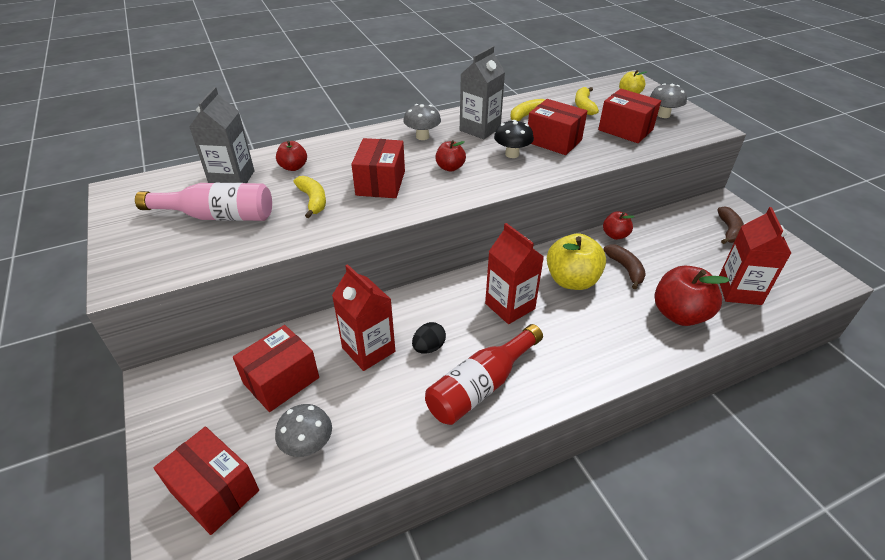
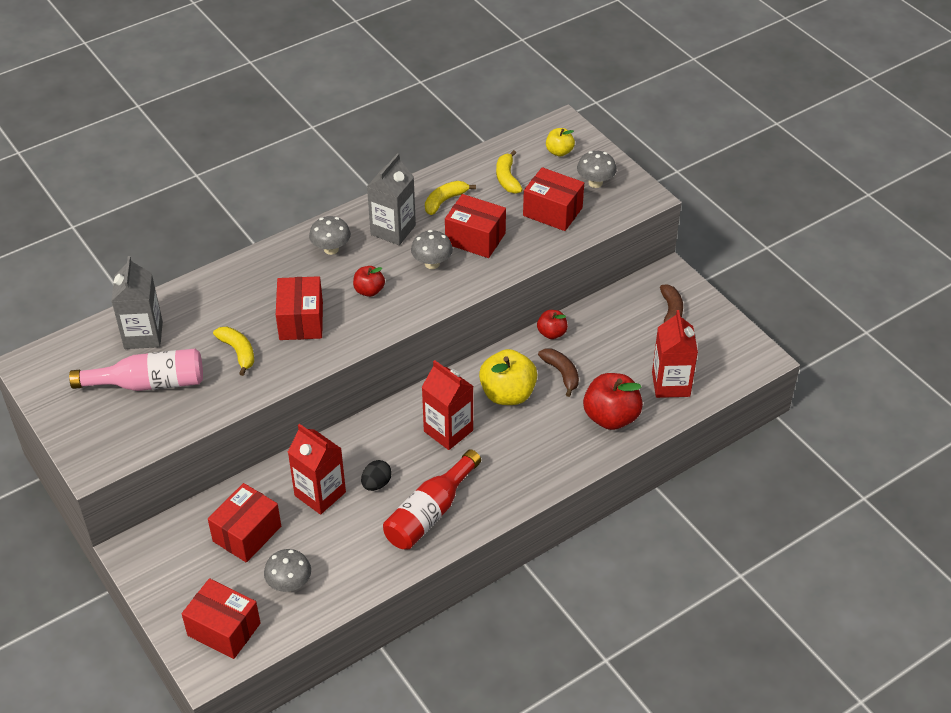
camera: 10 degrees left, 5 degrees up
red apple [276,141,307,171] -> none
black mushroom [494,120,534,158] -> grey mushroom [411,230,453,269]

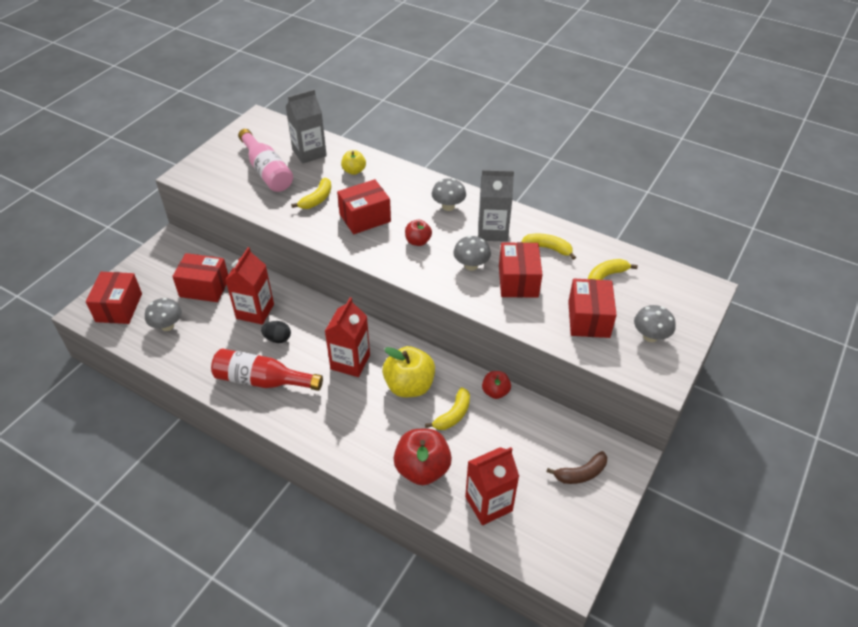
camera: 65 degrees right, 0 degrees up
brown banana [538,349,579,397] -> yellow banana [425,387,470,430]
yellow apple [546,128,575,157] -> yellow apple moved to [341,150,366,175]

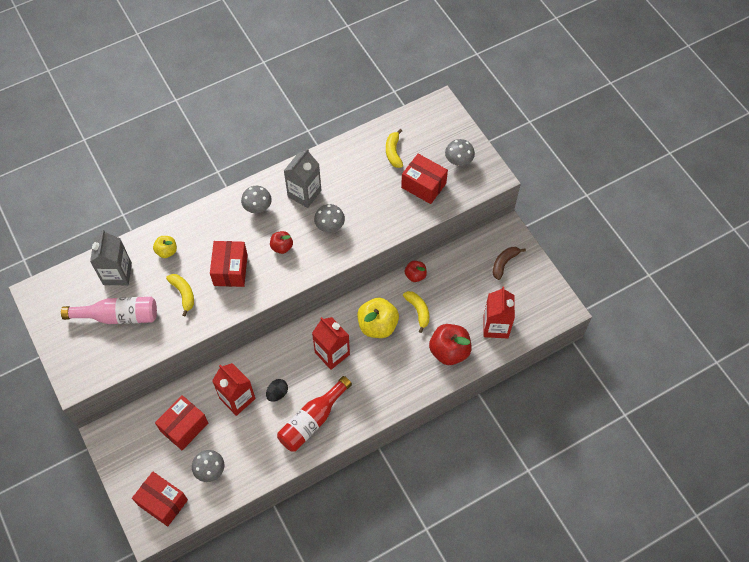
camera: 60 degrees left, 15 degrees up
red box [499,242,542,298] -> none
yellow banana [521,234,576,260] -> none
brown banana [547,451,607,484] -> brown banana turned 150 degrees counterclockwise [493,247,526,280]

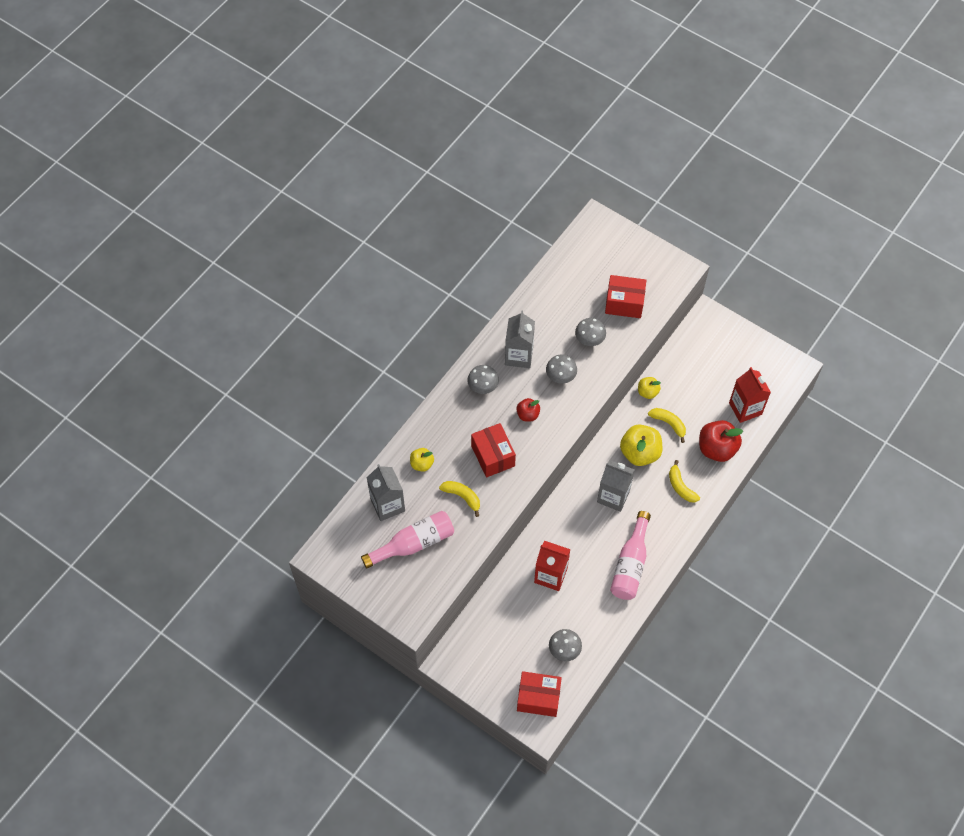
camera: 25 degrees left, 0 degrees up
red box [155,395,208,450] -> none
black egg [266,379,288,402] -> none
red bottle [277,376,352,452] -> pink bottle [610,511,651,600]
red carton [312,317,350,370] -> grey carton [597,460,635,512]
yellow banana [386,129,403,168] -> yellow banana moved to [669,460,700,502]
red apple [405,261,427,282] -> yellow apple [638,377,661,399]
grey mushroom [445,139,475,166] -> grey mushroom moved to [575,318,606,346]
brown banana [493,247,526,280] -> none

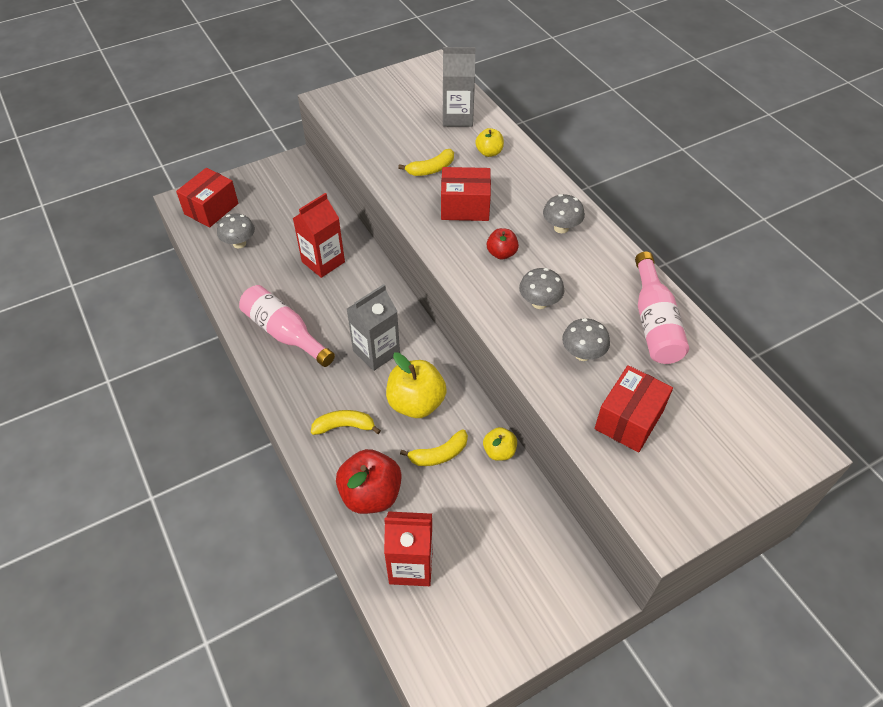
camera: 115 degrees right, 10 degrees down
pink bottle [361,511,454,569] -> pink bottle moved to [635,252,689,364]
grey carton [505,310,535,368] -> none

